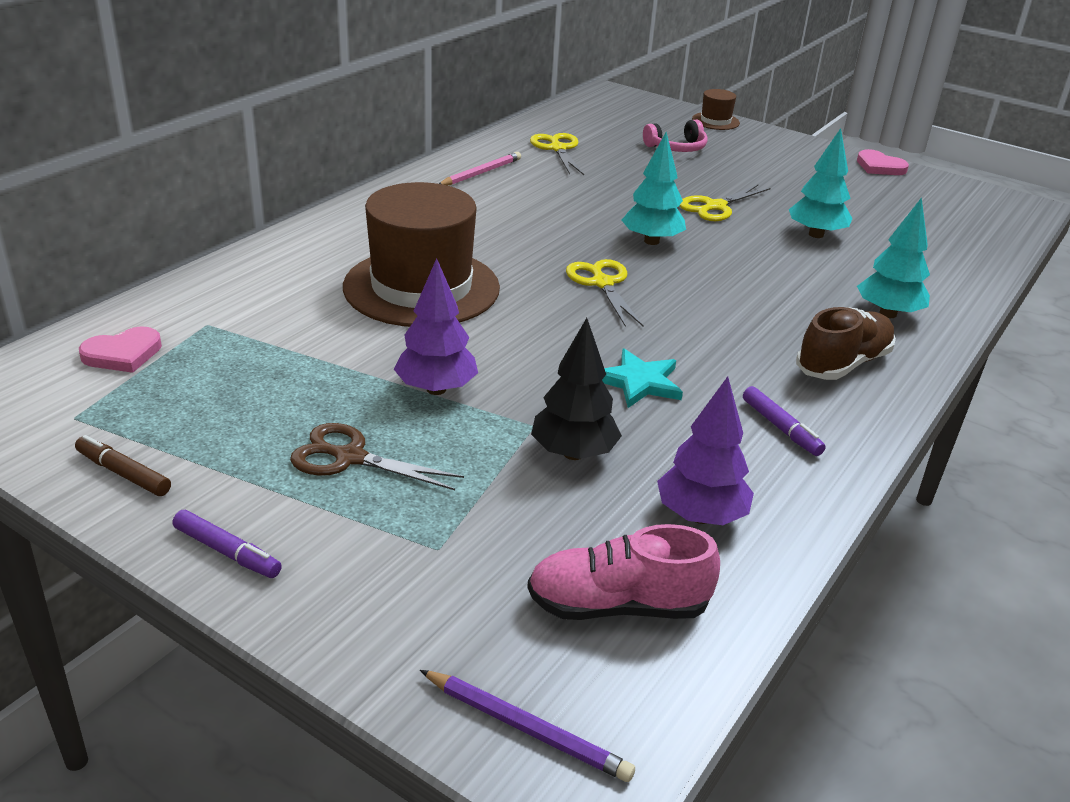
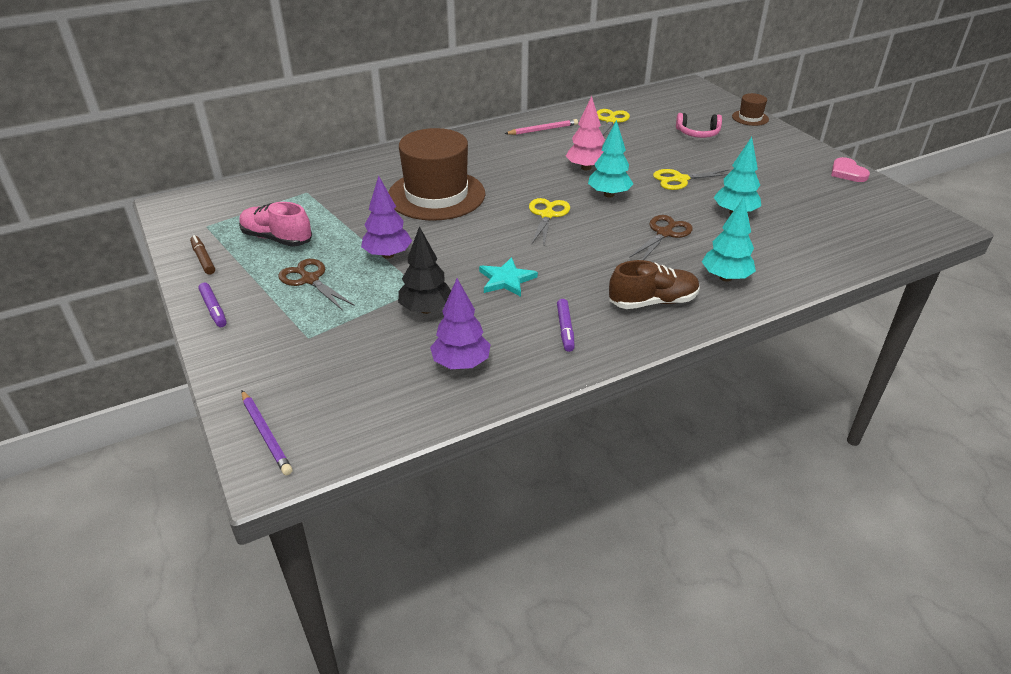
camera: 30 degrees right, 5 degrees up
pink heart [79,326,162,373] -> none
pink shoe [527,524,720,620] -> pink shoe moved to [239,202,312,247]
none -> pink tree [566,96,605,171]
none -> brown scissors [629,215,693,260]

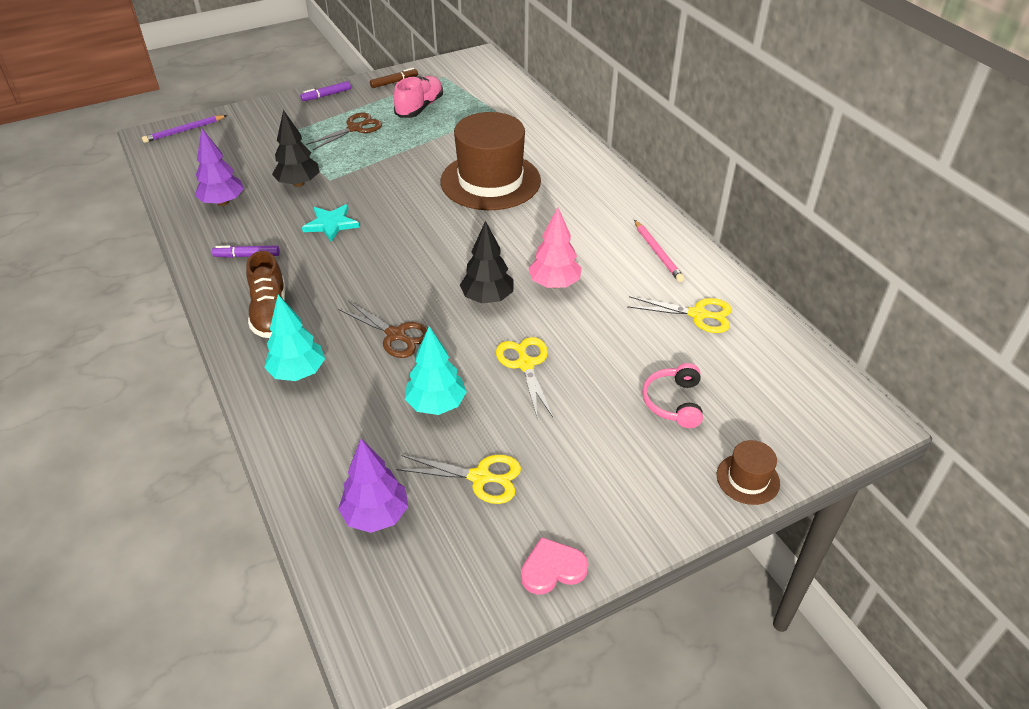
camera: 90 degrees right, 5 degrees up
purple tree [361,176,412,259] -> purple tree moved to [338,439,408,533]
yellow scissors [529,198,570,245] -> yellow scissors moved to [396,455,521,504]
turquoise tree [588,120,633,198] -> black tree [460,221,514,303]

